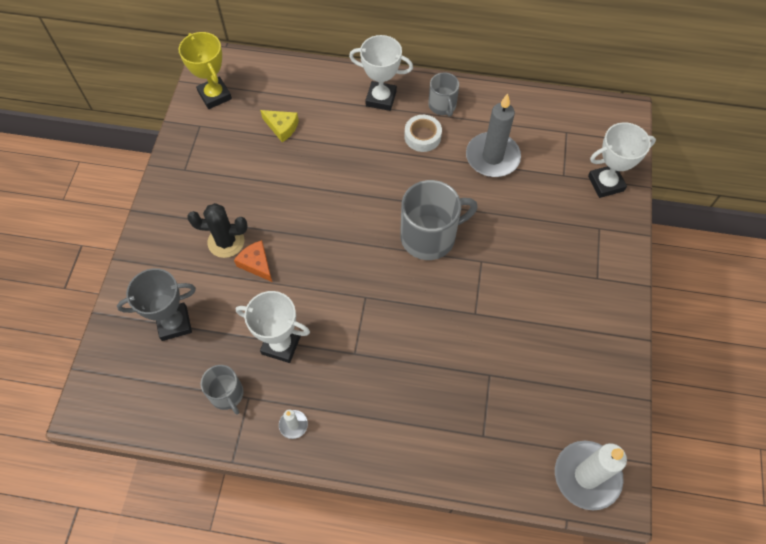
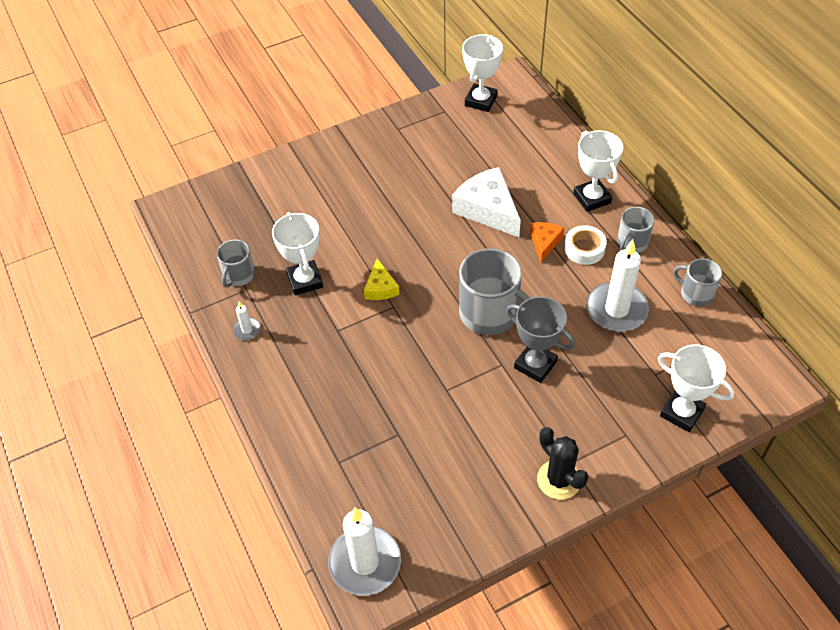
camera: 55 degrees right, 10 degrees down
grey trophy [117,268,196,341] -> grey trophy moved to [506,296,575,383]
yellow trophy [179,32,232,109] -> white trophy [462,34,503,112]
black cactus [187,203,247,258] -> black cactus moved to [537,427,588,499]
orange cheese [234,240,272,282] -> orange cheese moved to [530,222,564,262]
yellow cheese [260,110,299,142] -> yellow cheese moved to [364,259,399,300]
grey candle [466,93,521,177] -> white candle [586,239,649,332]
none -> white cheese [452,167,521,237]
none -> grey mug [674,258,722,306]

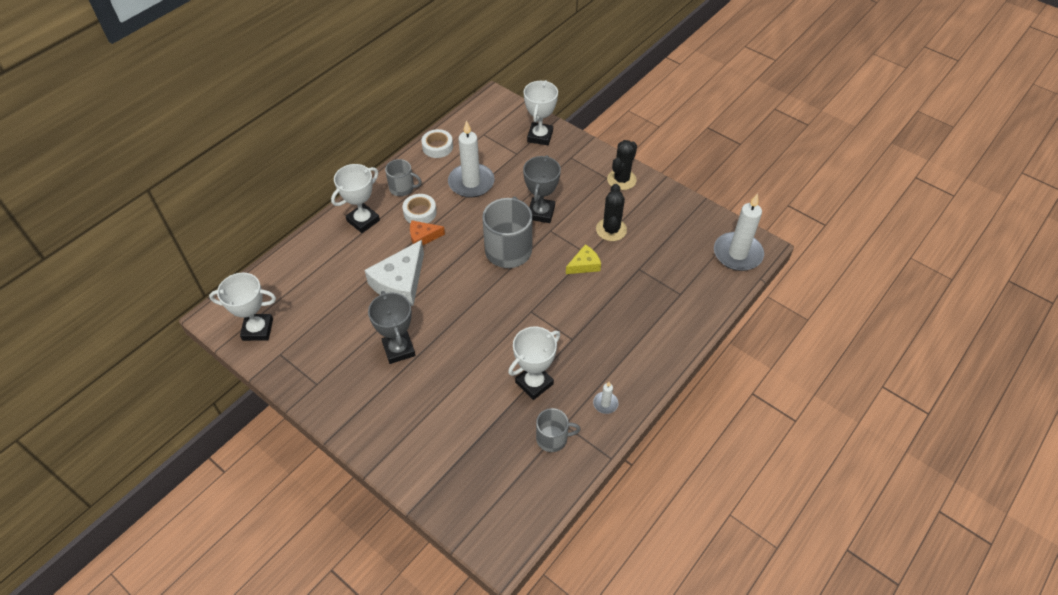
camera: 115 degrees left, 0 degrees up
yellow cheese [364,259,399,300] -> yellow cheese moved to [566,244,601,274]
grey mug [674,258,722,306] -> white tape [421,129,453,158]
none -> grey trophy [368,291,415,364]
none -> black cactus [596,184,627,241]

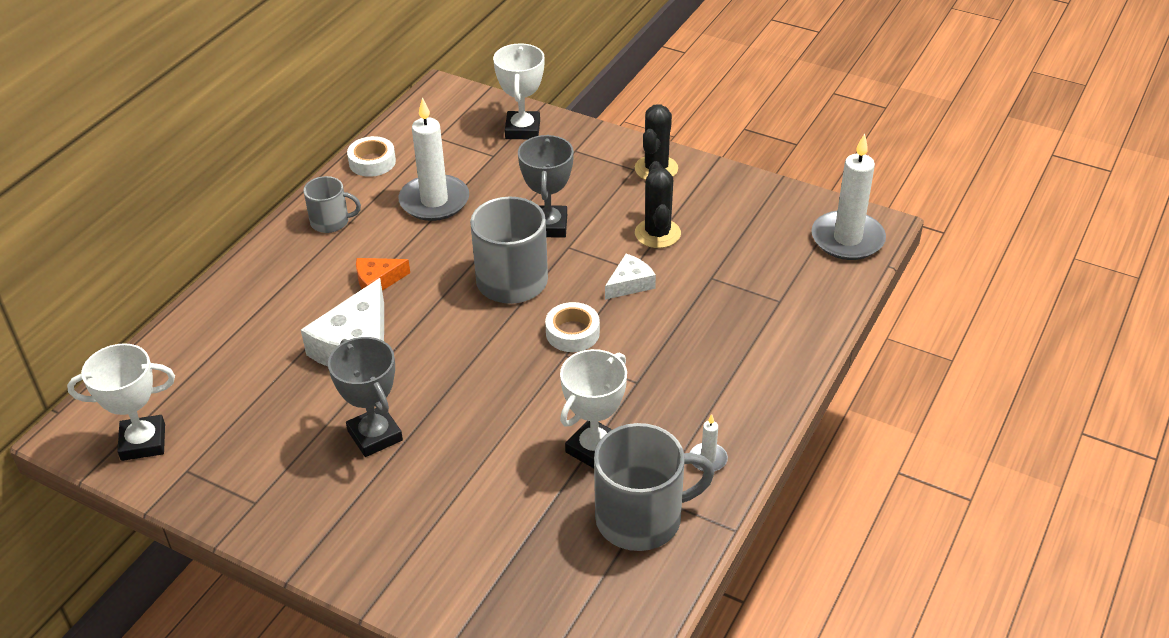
camera: 10 degrees left, 10 degrees down
white trophy [331,164,380,233] -> none
white tape [403,194,437,223] -> white tape moved to [545,302,600,352]
grey mug [536,408,581,452] -> grey mug [594,423,714,551], size x1.78
yellow cheese [566,244,601,274] -> white cheese [605,254,656,300]

